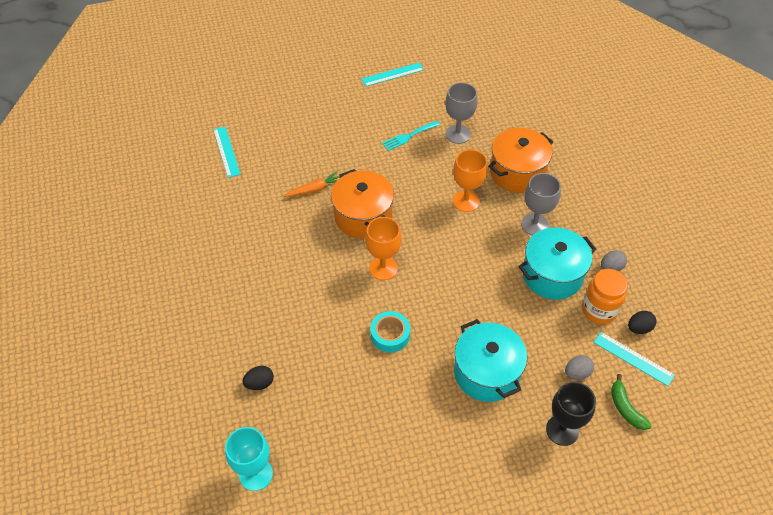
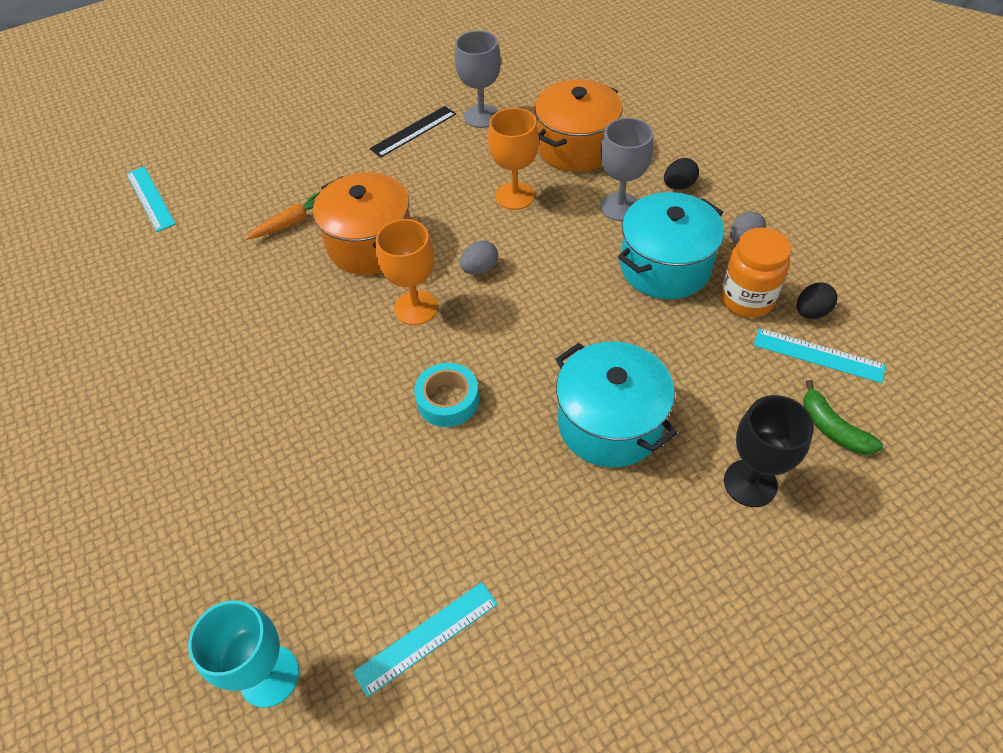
camera: 10 degrees left, 0 degrees up
black egg [242,366,274,390] -> black egg moved to [664,158,699,190]
turquoise ruler [361,63,424,87] -> turquoise ruler moved to [353,582,498,697]
turquoise fork [382,121,440,151] -> black ruler [369,106,456,158]
grey egg [565,355,594,380] -> grey egg moved to [460,240,498,275]

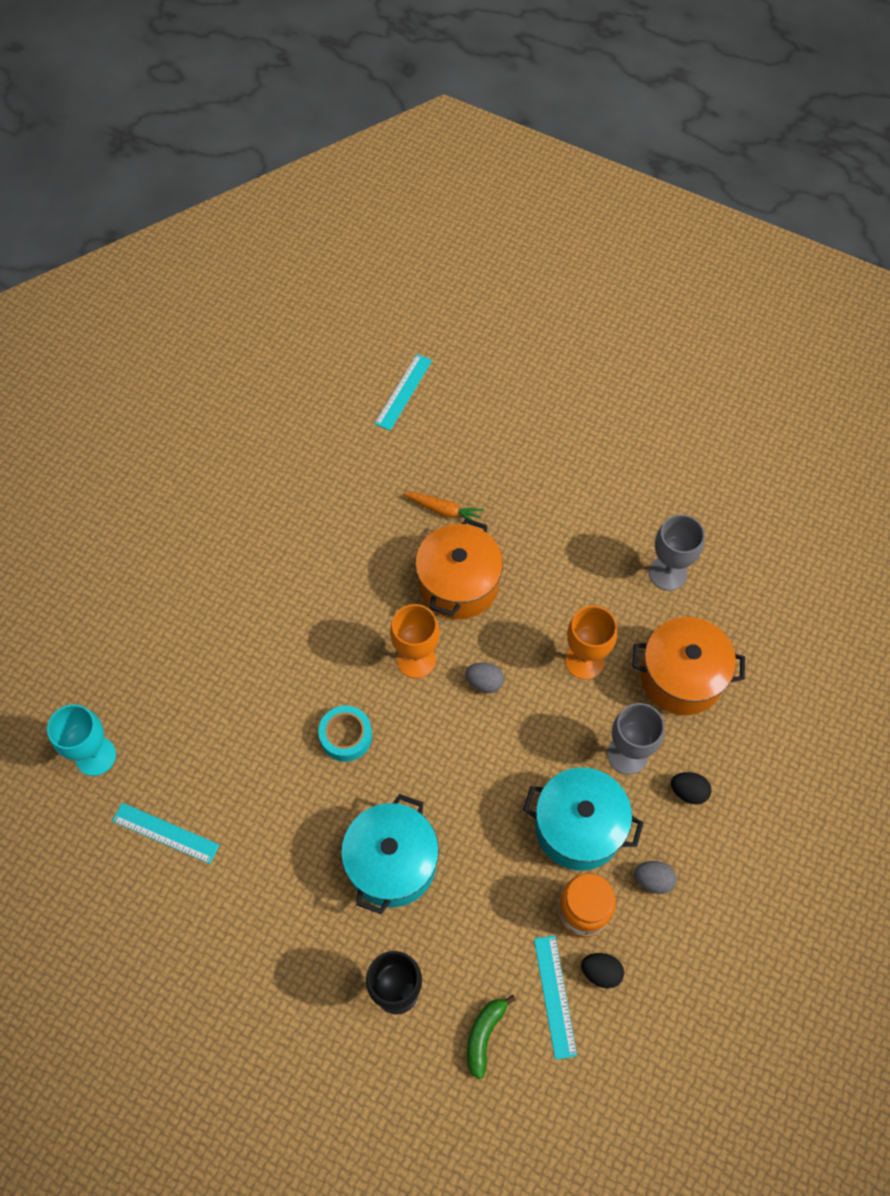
camera: 55 degrees right, 10 degrees up
black ruler [369,106,456,158] -> none

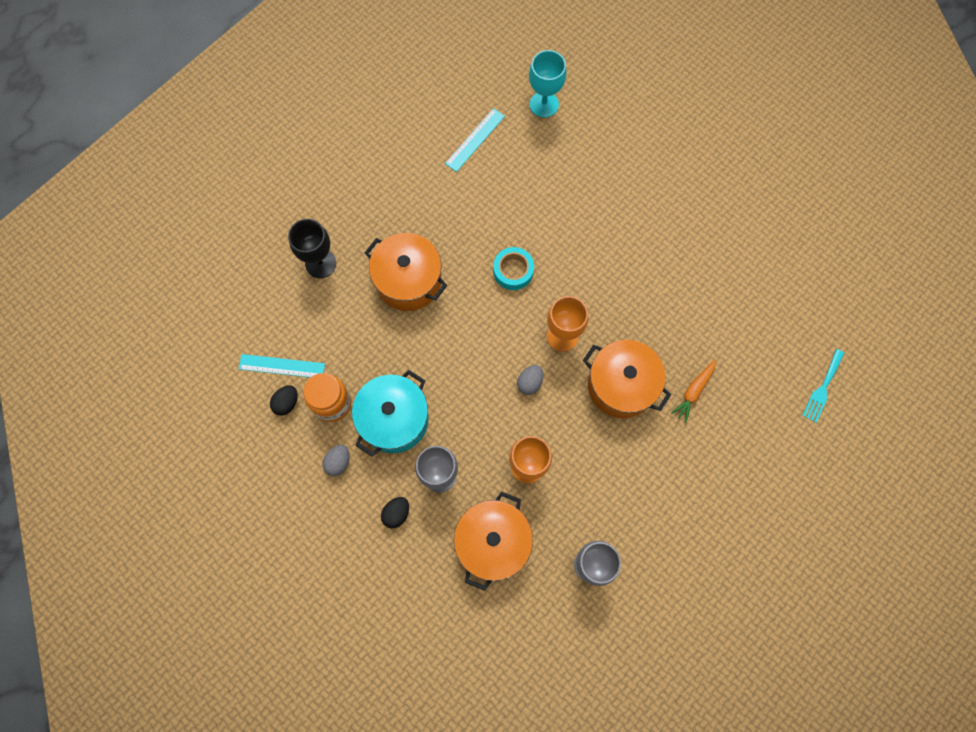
camera: 105 degrees right, 10 degrees up
turquoise pot [341,794,439,914] -> orange pot [365,233,447,311]
turquoise ruler [375,354,432,430] -> turquoise fork [802,349,844,423]
green banana [467,995,516,1079] -> none

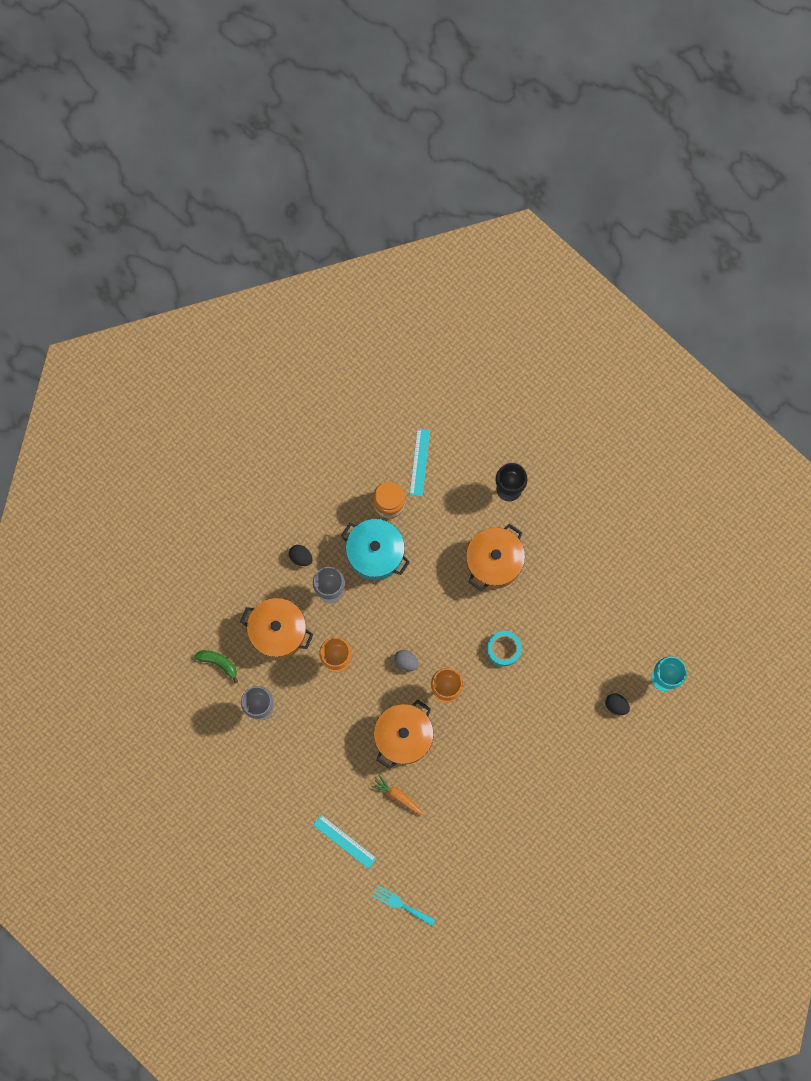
camera: 90 degrees right, 5 degrees up
black egg [270,385,298,416] -> black egg moved to [605,693,630,715]
grey egg [323,445,350,476] -> none
turquoise ruler [445,108,505,172] -> turquoise ruler moved to [313,815,377,869]
none -> green banana [194,650,238,683]

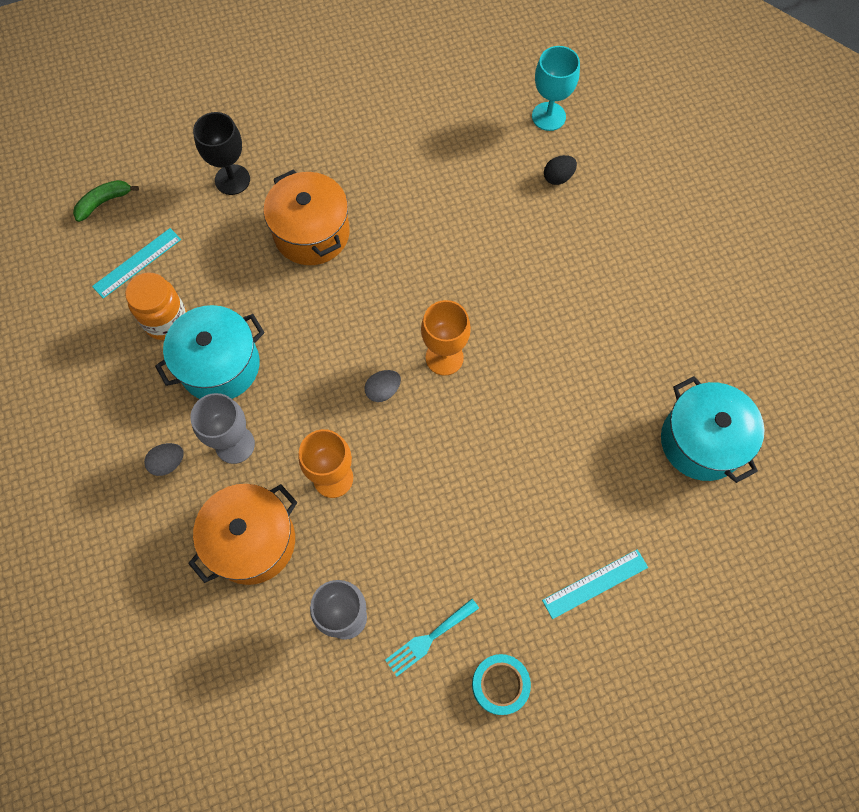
camera: 65 degrees left, 10 degrees down
green banana [194,650,238,683] -> green banana moved to [73,180,139,222]
black egg [289,545,312,566] -> grey egg [144,443,184,476]
orange carrot [371,775,425,815] -> none
turquoise fork [373,885,435,926] -> turquoise fork moved to [385,599,479,677]
orange pot [374,700,434,769] -> none
turquoise ruler [410,428,430,497] -> turquoise ruler turned 75 degrees counterclockwise [92,228,181,299]
turquoise tape [487,631,522,666] -> turquoise tape moved to [472,654,531,715]
none -> turquoise pot [661,376,764,483]

